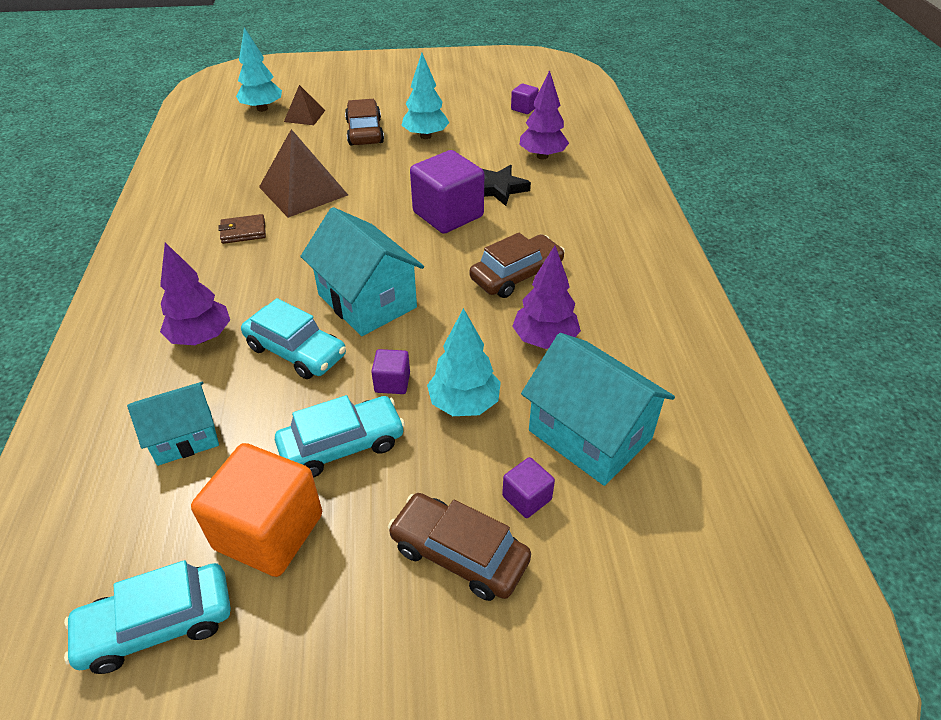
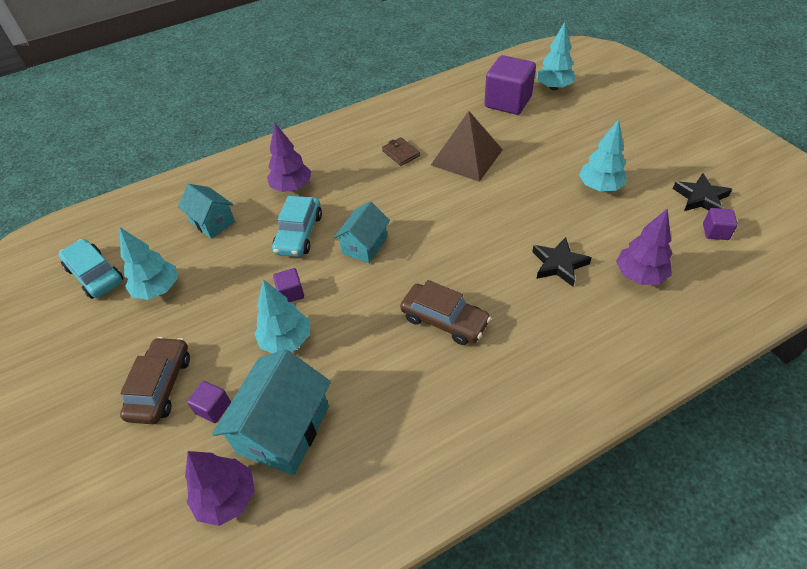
camera: 70 degrees right, 5 degrees up
orange cube [191,443,322,577] -> turquoise tree [120,227,177,300]
turquoise car [275,395,405,478] -> none
brown pyramid [284,85,326,125] -> none
turquoise house [300,207,424,336] -> turquoise house [334,202,390,263], size x0.62
brown car [345,99,384,145] -> none
purple cube [410,150,484,234] -> purple cube moved to [484,55,536,115]
purple tree [512,246,581,349] -> purple tree moved to [185,451,255,526]
none -> black star [673,173,732,211]

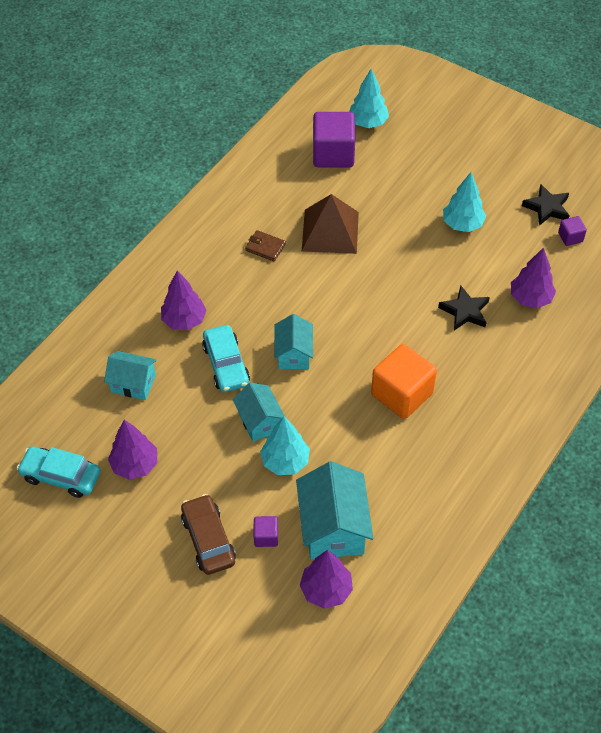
camera: 30 degrees left, 5 degrees up
turquoise tree [120,227,177,300] -> purple tree [108,420,157,480]
purple cube [273,268,304,302] -> turquoise house [232,382,285,442]
brown car [400,280,491,345] -> orange cube [371,344,437,419]

